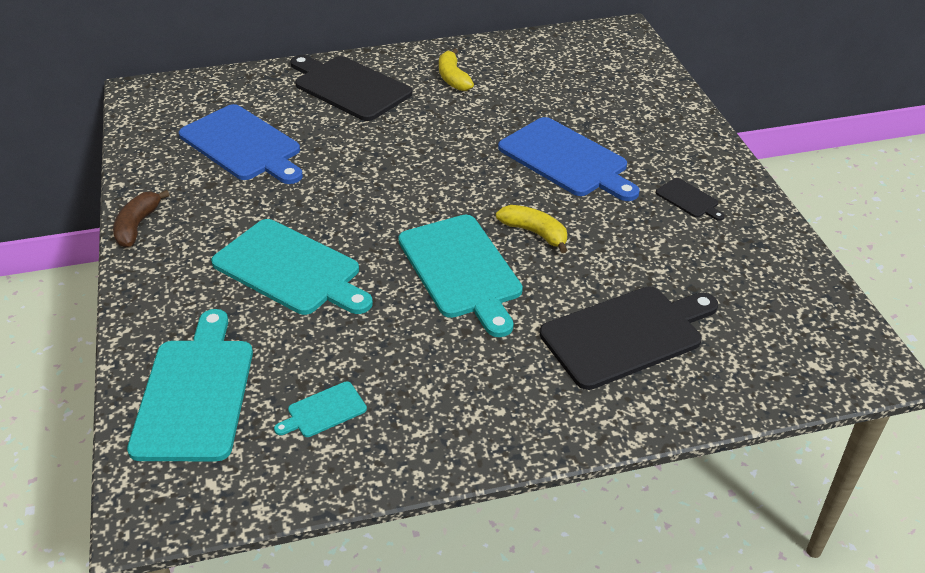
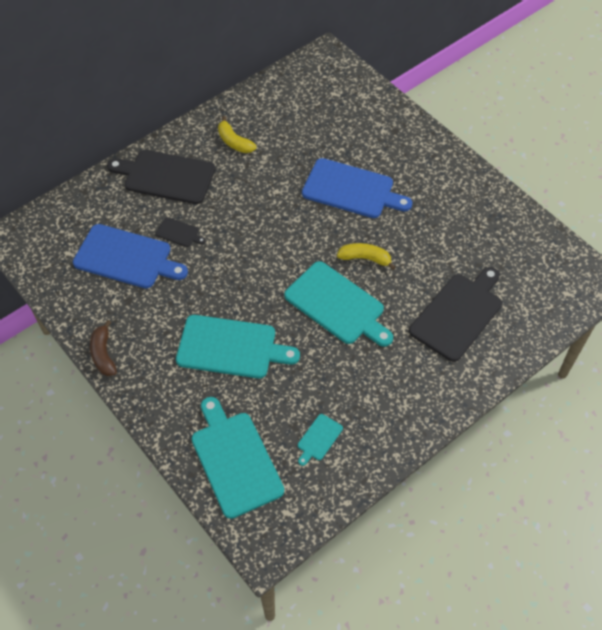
camera: 25 degrees left, 15 degrees up
black cutting board [656,178,725,221] -> black cutting board moved to [155,217,206,247]

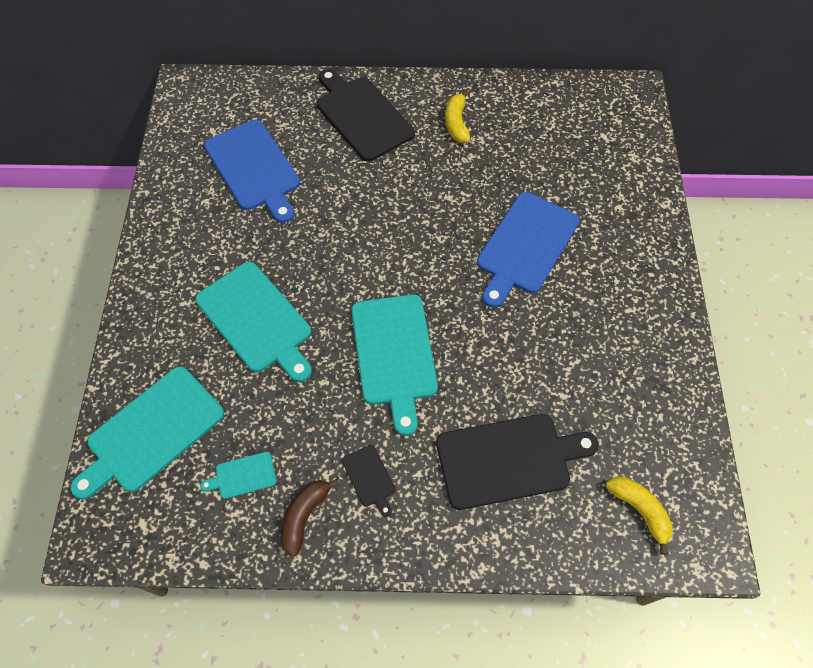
camera: 40 degrees right, 5 degrees up
brown banana [90,320,117,376] -> brown banana moved to [280,479,340,557]
black cutting board [155,217,206,247] -> black cutting board moved to [342,445,395,517]
turquoise cutting board [192,397,284,519] -> turquoise cutting board turned 150 degrees counterclockwise [70,366,224,499]
blue cutting board [302,158,412,218] -> blue cutting board turned 60 degrees clockwise [477,192,580,308]
yellow banana [337,243,396,270] -> yellow banana moved to [606,477,673,555]

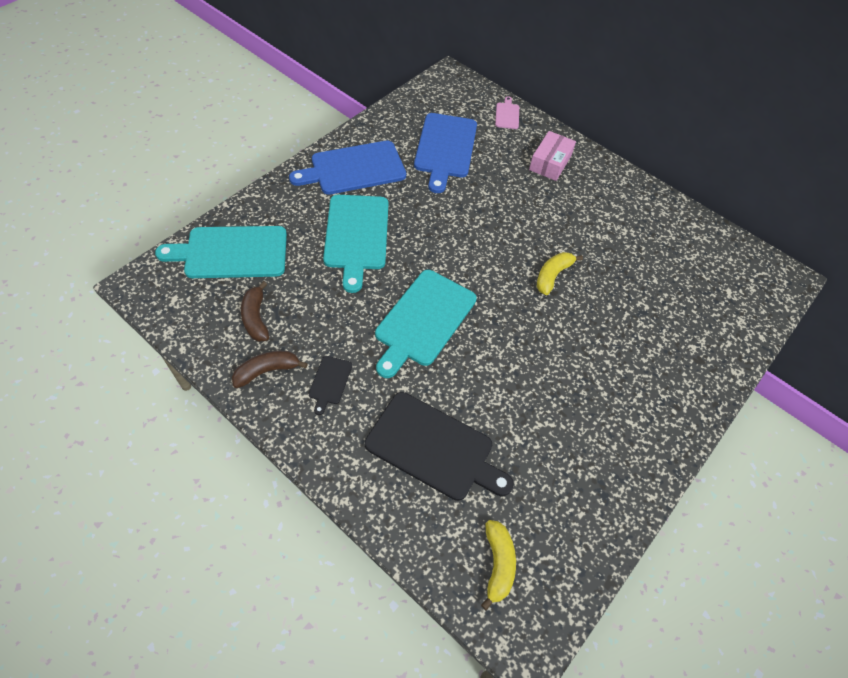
camera: 35 degrees right, 5 degrees down
turquoise cutting board [200,452,276,499] -> brown banana [241,281,269,342]
black cutting board [316,69,415,162] -> pink box [529,131,576,181]
yellow banana [445,90,470,143] -> yellow banana moved to [536,252,583,295]
blue cutting board [477,192,580,308] -> blue cutting board moved to [289,141,406,195]
none -> pink cutting board [495,96,519,129]

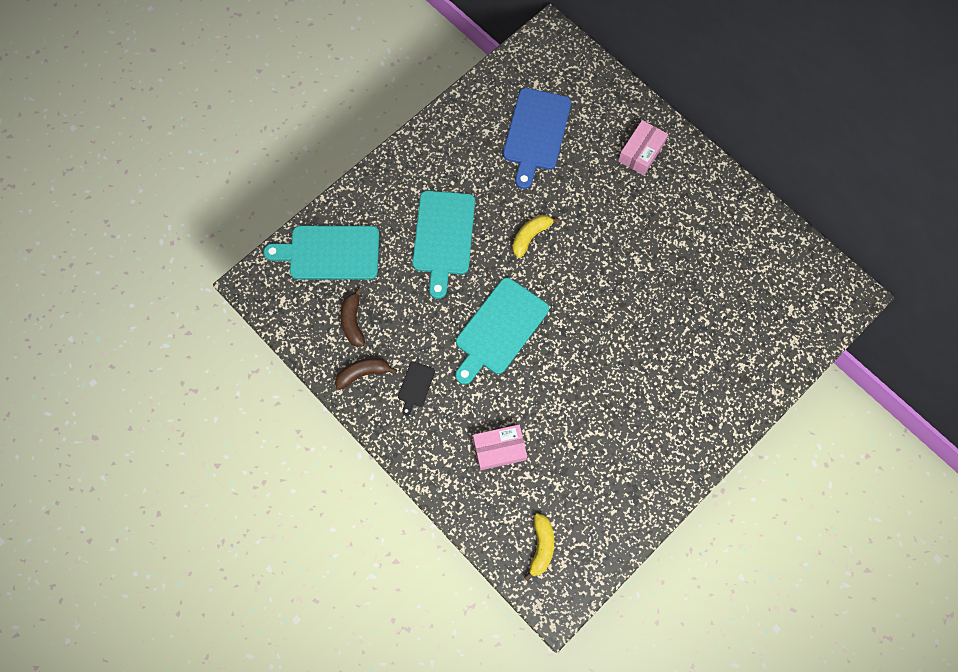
camera: 10 degrees right, 15 degrees up
blue cutting board [289,141,406,195] -> none
black cutting board [365,392,514,501] -> pink box [473,425,527,470]
pink cutting board [495,96,519,129] -> none
yellow banana [536,252,583,295] -> yellow banana moved to [512,215,560,258]

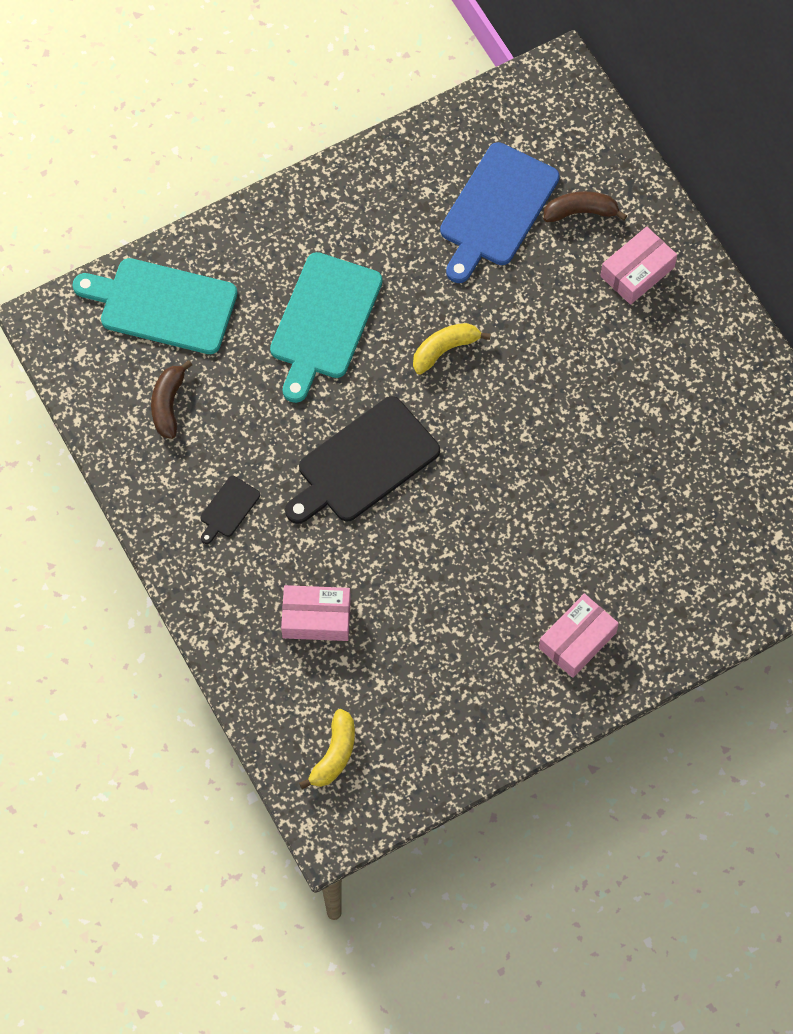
camera: 15 degrees right, 5 degrees down
brown banana [335,358,397,390] -> brown banana moved to [543,191,627,222]
turquoise cutting board [455,278,549,385] -> black cutting board [285,396,440,524]
none -> pink box [539,594,619,678]

